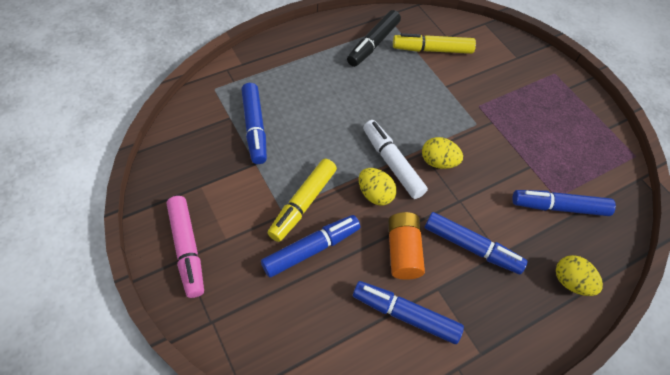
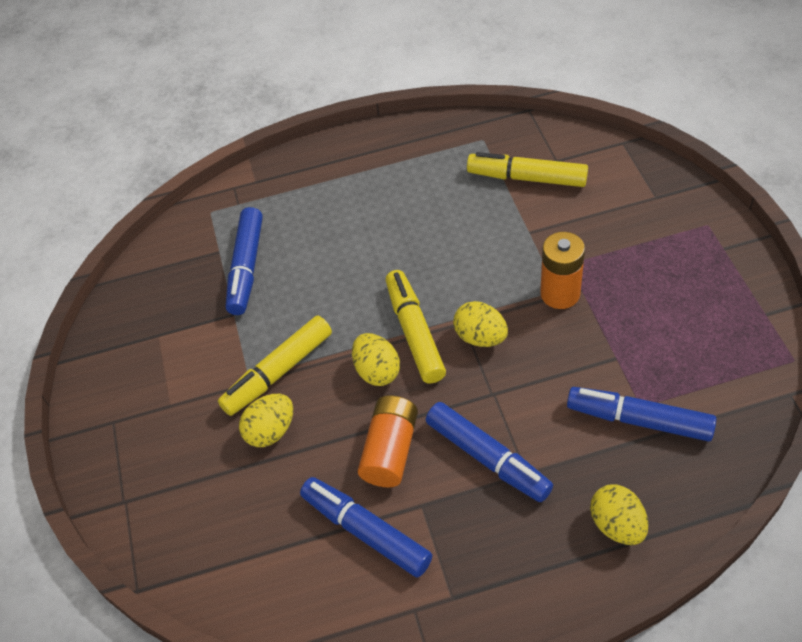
camera: 25 degrees right, 5 degrees down
pink marker [166,196,204,298] -> none
blue marker [261,215,360,278] -> yellow egg [239,394,293,447]
black marker [347,10,401,67] -> none
white marker [363,120,428,199] -> yellow marker [385,270,446,384]
none -> orange battery [540,232,585,309]

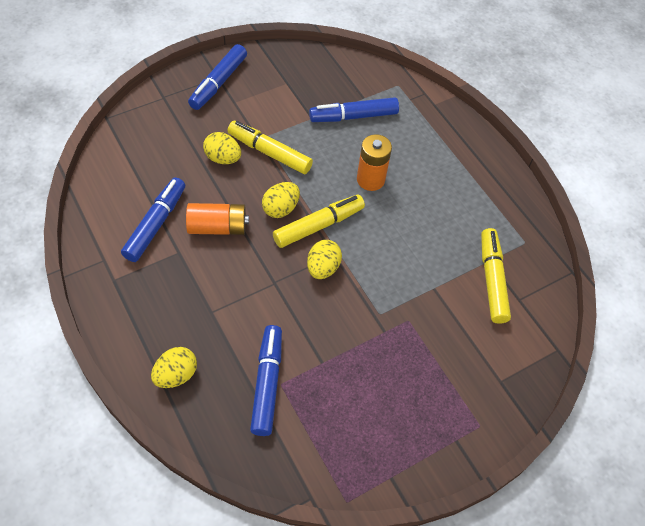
camera: 65 degrees right, 5 degrees up
blue marker [426,402,553,502] -> blue marker moved to [188,44,247,110]
orange battery [540,232,585,309] -> orange battery moved to [357,134,392,191]

